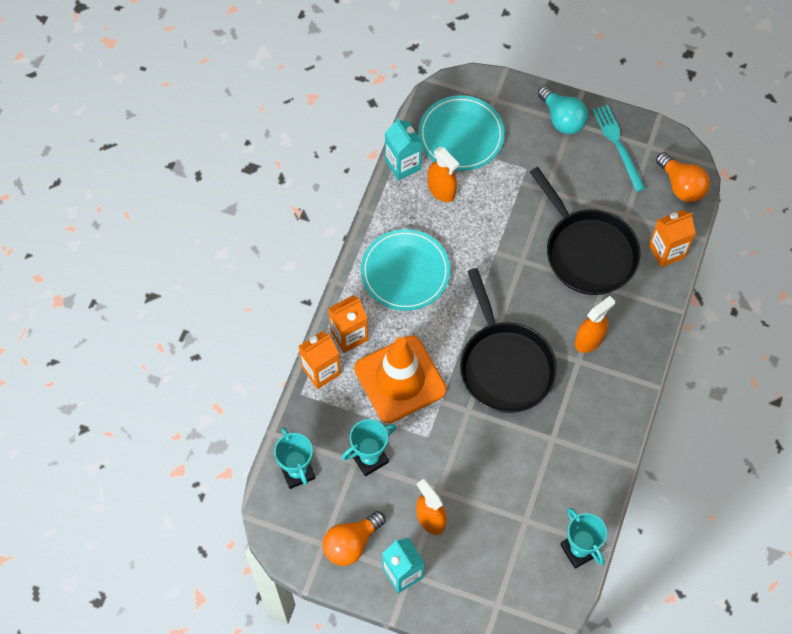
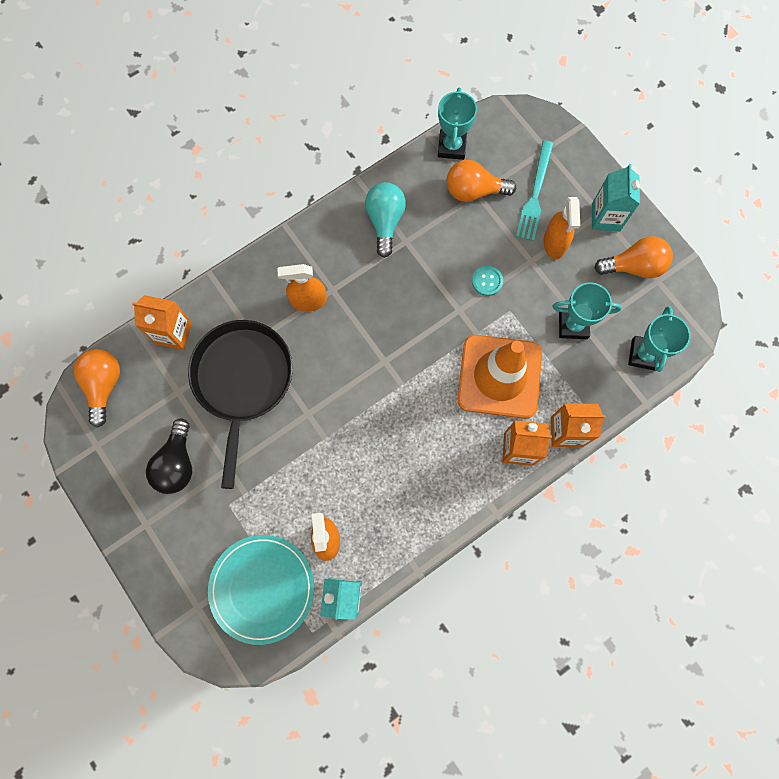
camera: 145 degrees left, 10 degrees up
turquoise plate [361,229,450,311] -> none
black pan [460,268,557,413] -> none
turquoise light bulb [538,86,588,134] -> turquoise light bulb moved to [365,182,406,258]
turquoise fork [592,105,646,192] -> turquoise fork moved to [516,140,553,241]
none -> black light bulb [146,418,192,494]
none -> orange light bulb [447,160,516,202]
none -> turquoise button [472,266,503,296]

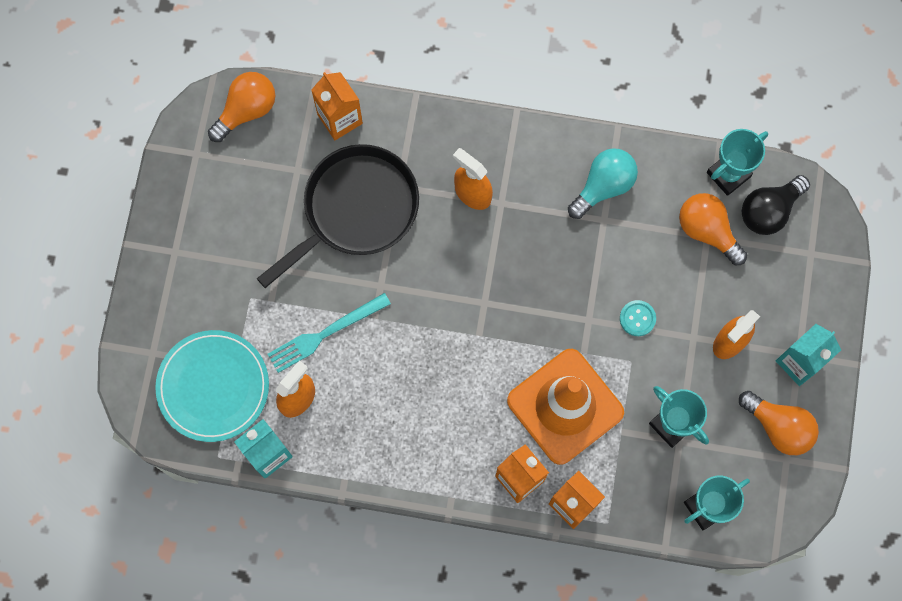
camera: 45 degrees right, 0 degrees up
black light bulb [146,418,192,494] -> black light bulb moved to [742,175,810,235]
turquoise fork [516,140,553,241] -> turquoise fork moved to [267,293,391,373]

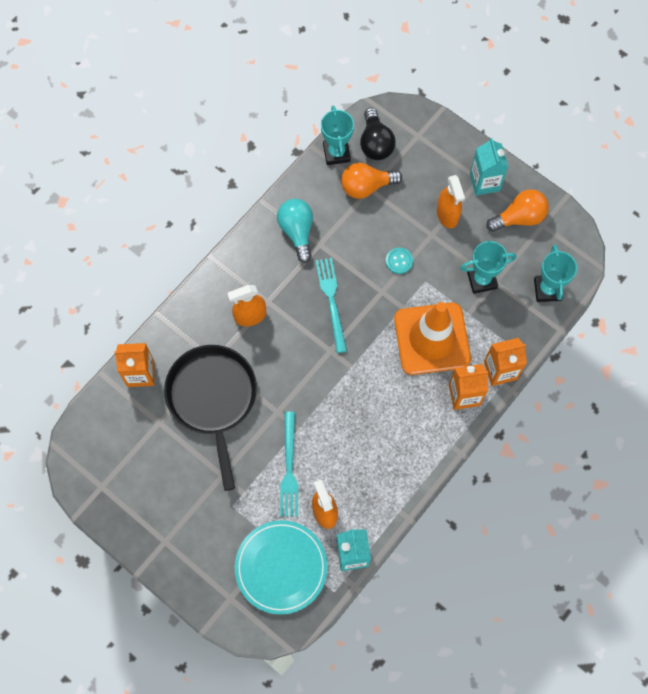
camera: 60 degrees left, 5 degrees down
orange light bulb [208,72,276,142] -> none
none -> turquoise fork [316,258,347,353]

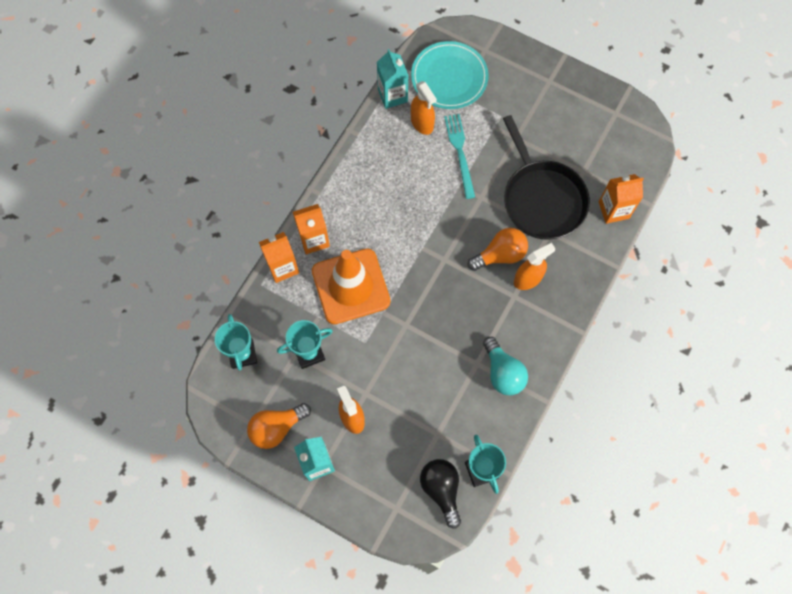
camera: 170 degrees right, 0 degrees up
turquoise fork [316,258,347,353] -> none
orange light bulb [341,163,402,199] -> orange light bulb moved to [468,228,528,271]
turquoise button [386,248,413,274] -> none

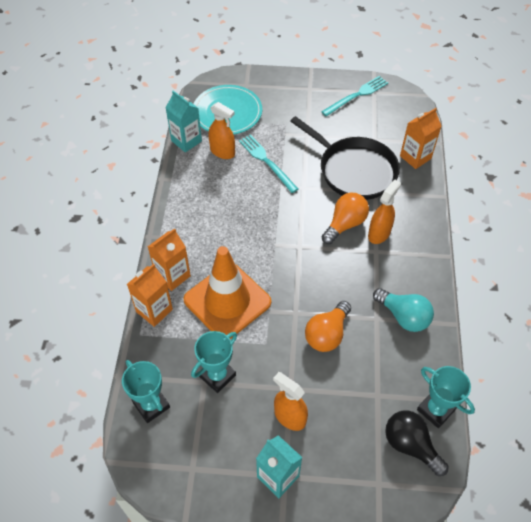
camera: 25 degrees left, 15 degrees down
orange light bulb [247,403,311,449] -> orange light bulb moved to [305,301,351,352]
none -> turquoise fork [321,76,388,116]

